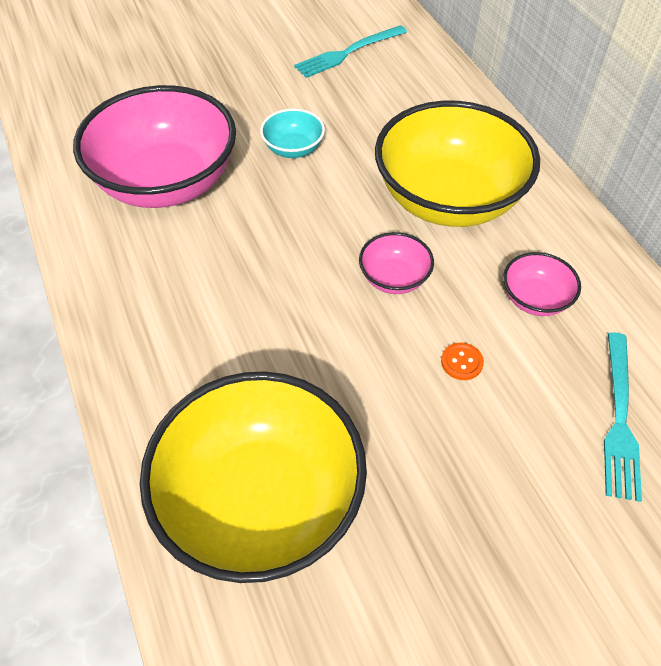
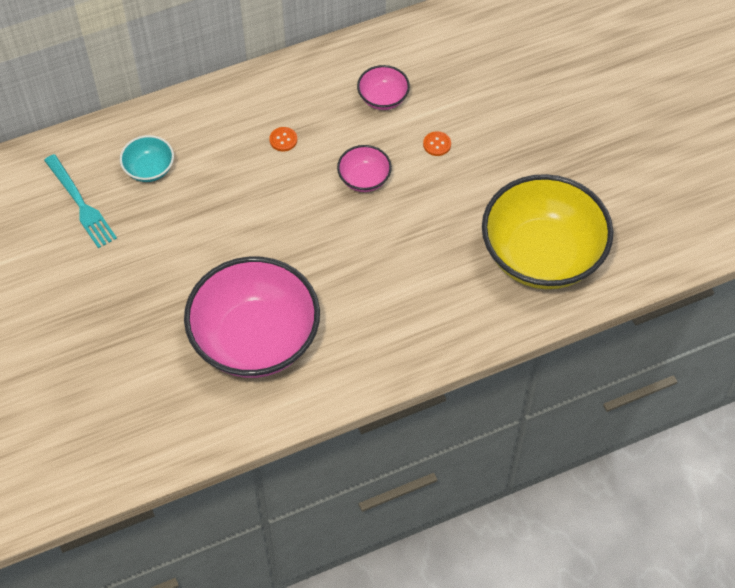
camera: 90 degrees left, 5 degrees up
turquoise bowl [260,108,325,158] -> turquoise bowl moved to [120,135,174,182]
yellow bowl [375,101,540,227] -> orange button [269,127,297,151]
turquoise fork [604,333,642,502] -> none

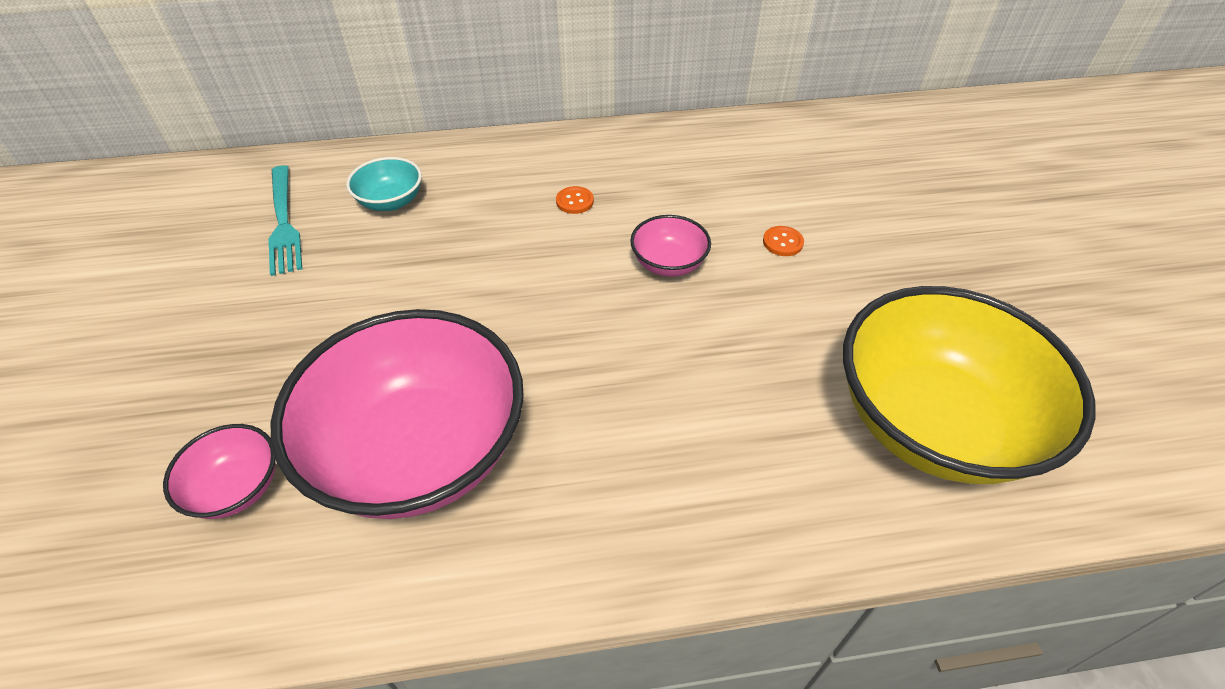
camera: 15 degrees right, 10 degrees down
pink bowl [357,65,410,110] -> pink bowl moved to [163,424,276,519]

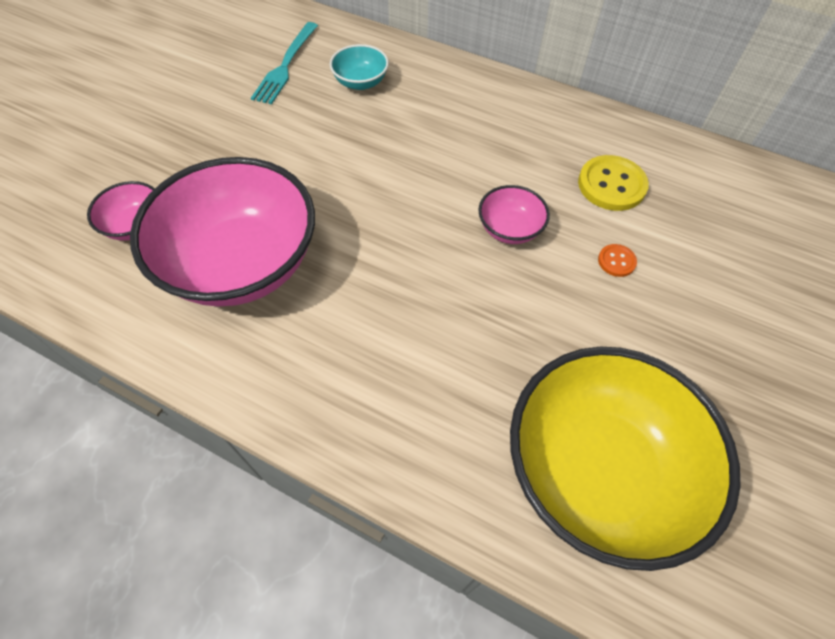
camera: 35 degrees right, 10 degrees up
orange button [556,186,594,214] -> none
none -> yellow button [578,155,649,211]

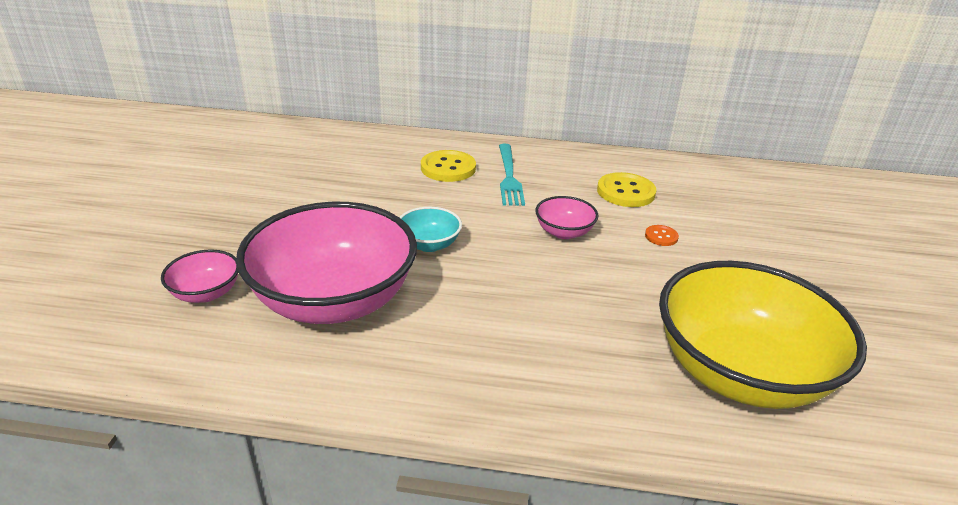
camera: 20 degrees left, 25 degrees down
turquoise fork [251,22,318,104] -> turquoise fork moved to [499,144,525,206]
turquoise bowl [330,44,389,90] -> turquoise bowl moved to [399,207,462,252]
none -> yellow button [421,150,476,182]

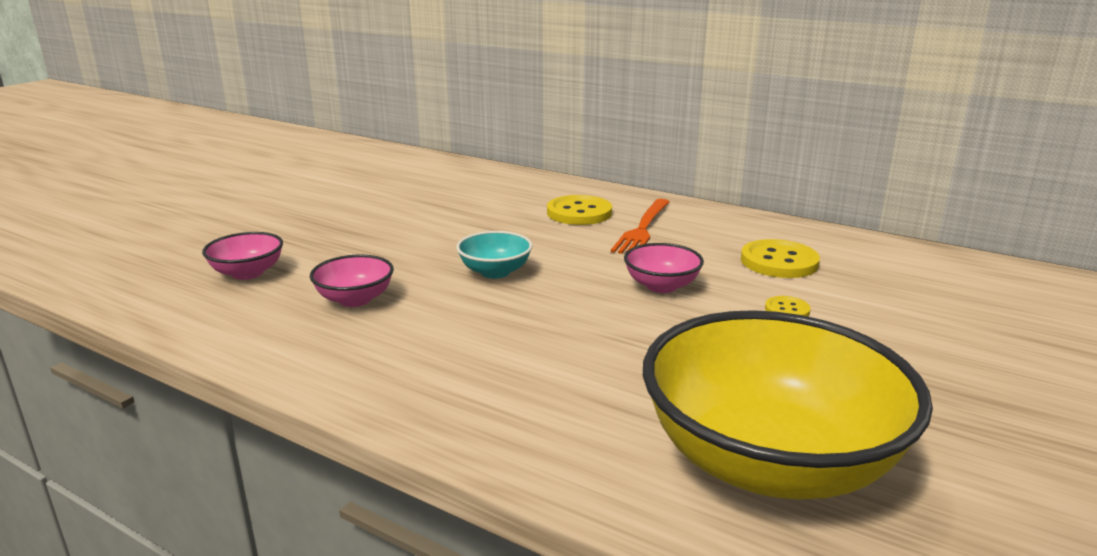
camera: 25 degrees right, 10 degrees down
pink bowl [236,202,417,324] -> pink bowl [310,255,394,307], size x0.44
turquoise fork [499,144,525,206] -> orange fork [611,199,670,254]
orange button [645,225,679,246] -> yellow button [765,296,811,316]

